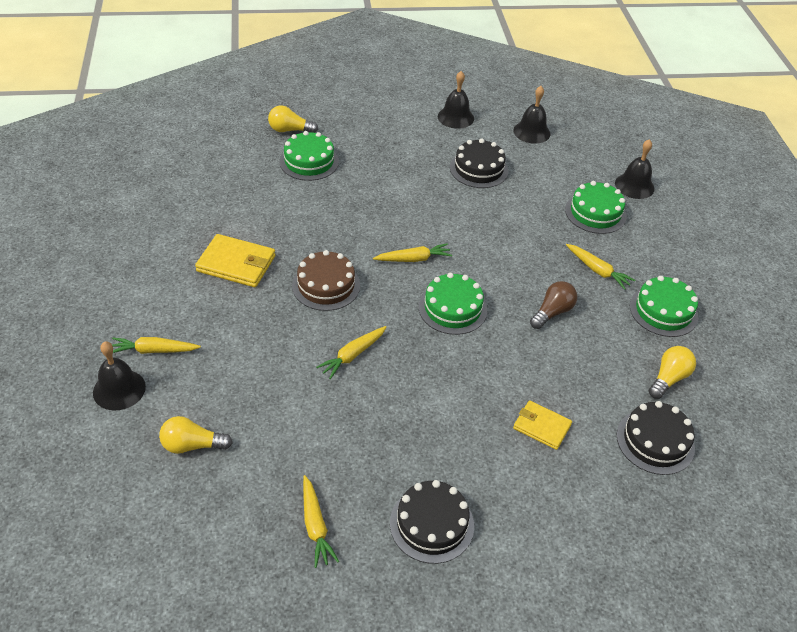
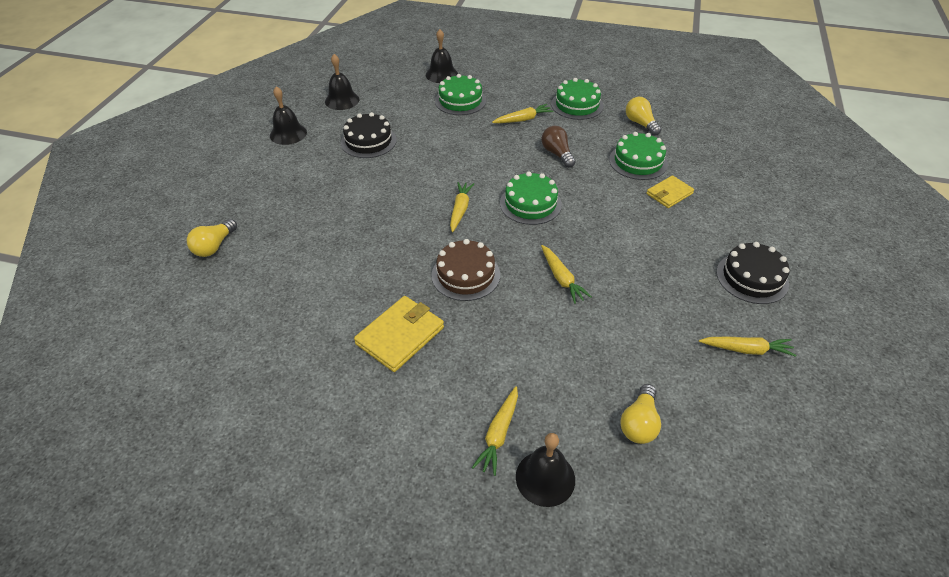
camera: 65 degrees left, 0 degrees up
green cake [280,131,339,181] -> green cake moved to [609,132,668,180]
black cake [617,401,695,475] -> none

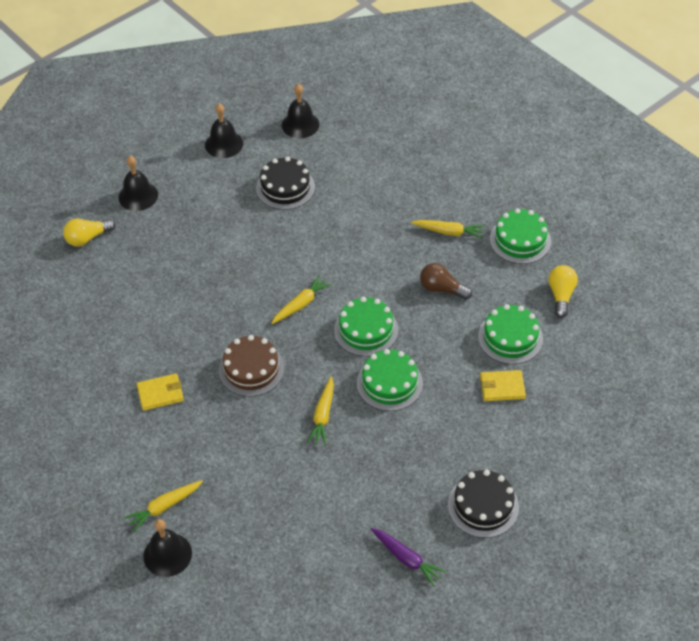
camera: 35 degrees right, 5 degrees up
yellow wallet [354,296,444,372] -> yellow wallet [137,373,184,411], size x0.65
black bell [426,29,458,83] -> black bell moved to [119,156,158,211]
green cake [435,74,486,115] -> green cake moved to [357,349,423,411]
brown light bulb [541,126,576,168] -> brown light bulb turned 75 degrees counterclockwise [420,263,472,300]
yellow light bulb [620,384,661,444] -> none
yellow carrot [699,336,796,357] -> purple carrot [371,528,446,586]

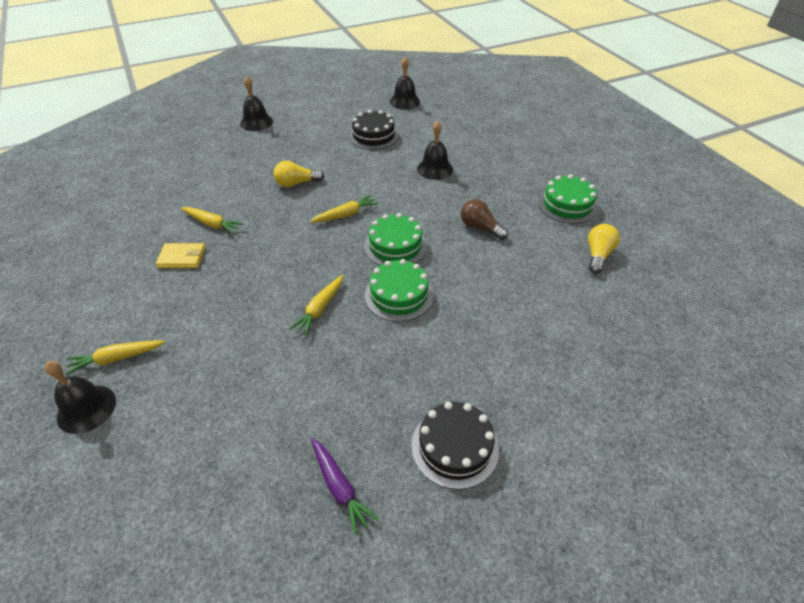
camera: 15 degrees right, 5 degrees down
yellow light bulb [63,219,115,247] -> yellow light bulb moved to [274,161,324,187]
black bell [205,103,243,158] -> black bell moved to [417,121,453,180]
brown cake [219,335,284,397] -> none
yellow carrot [411,220,485,238] -> yellow carrot moved to [180,207,244,234]
green cake [478,304,543,364] -> none
yellow wallet [480,370,526,401] -> none

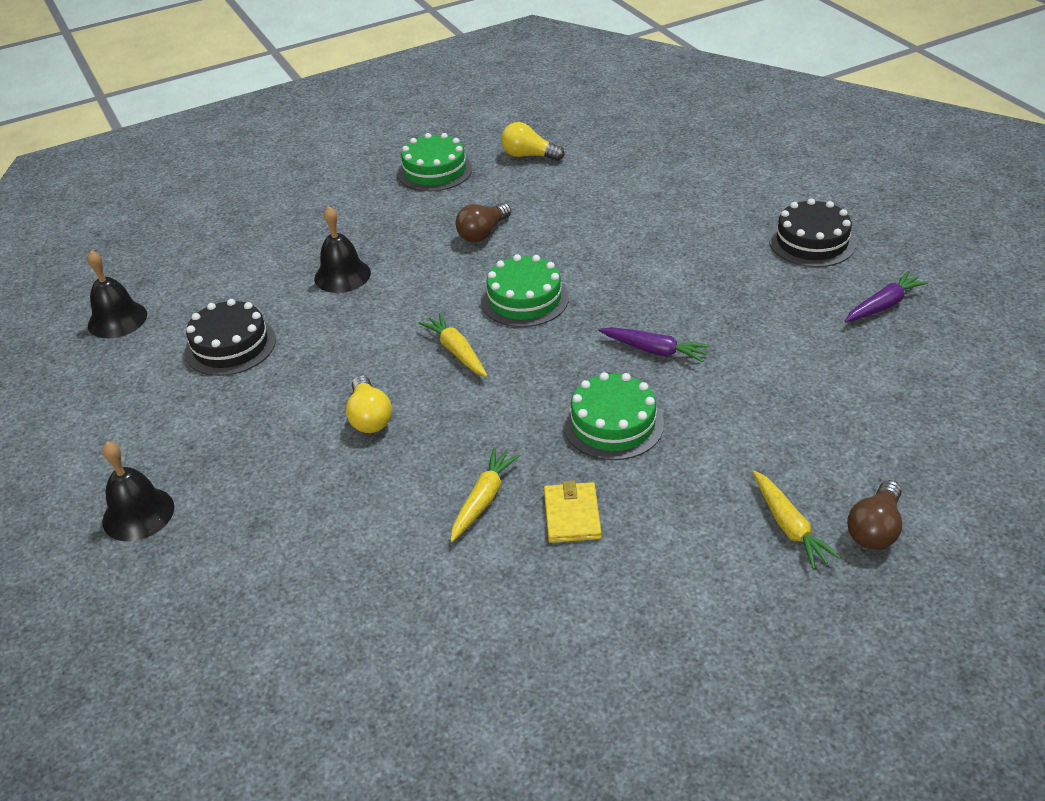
camera: 90 degrees left, 5 degrees down
black bell [45,361,116,434] -> brown light bulb [847,480,902,550]
yellow carrot [289,275,343,336] -> purple carrot [598,327,710,363]
green cake [364,259,434,322] -> green cake moved to [563,372,664,460]

